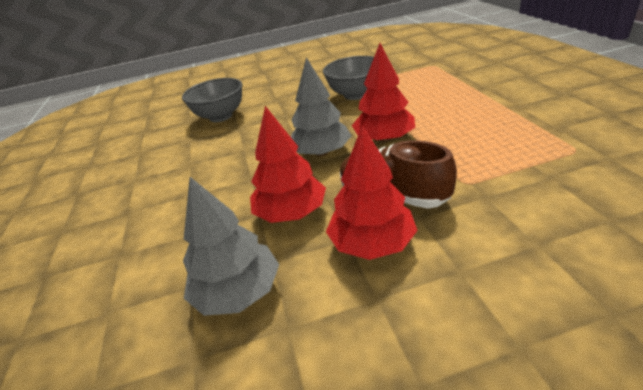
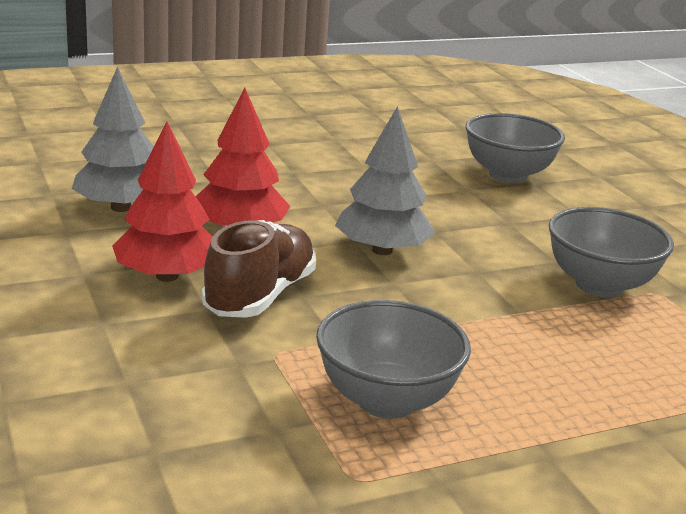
camera: 75 degrees right, 10 degrees down
red tree [352,43,415,143] -> none
none -> grey bowl [316,300,471,419]

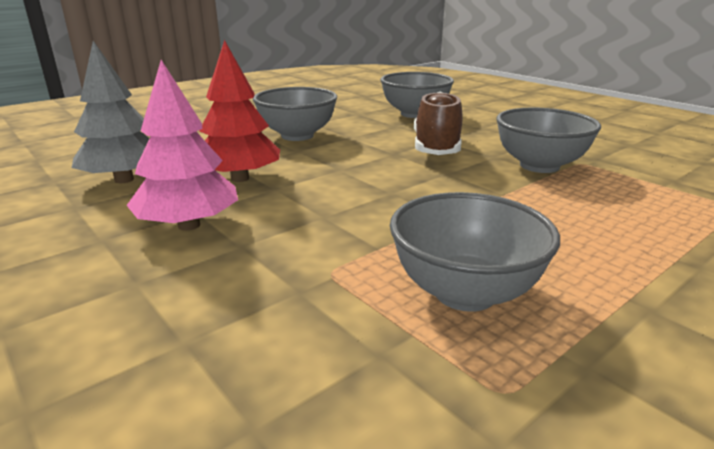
camera: 15 degrees left, 0 degrees up
red tree [112,121,213,282] -> pink tree [127,60,238,231]
brown shoe [202,220,316,318] -> brown shoe moved to [414,92,463,155]
grey tree [335,106,435,255] -> none
none -> grey bowl [253,87,337,141]

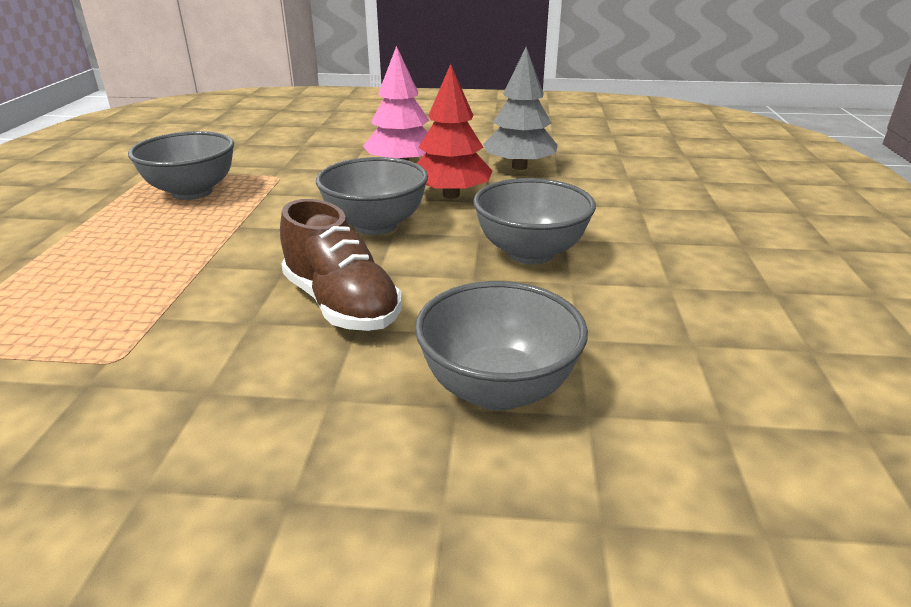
camera: 135 degrees right, 5 degrees up
grey bowl [496,108,601,173] -> grey bowl moved to [316,157,428,235]

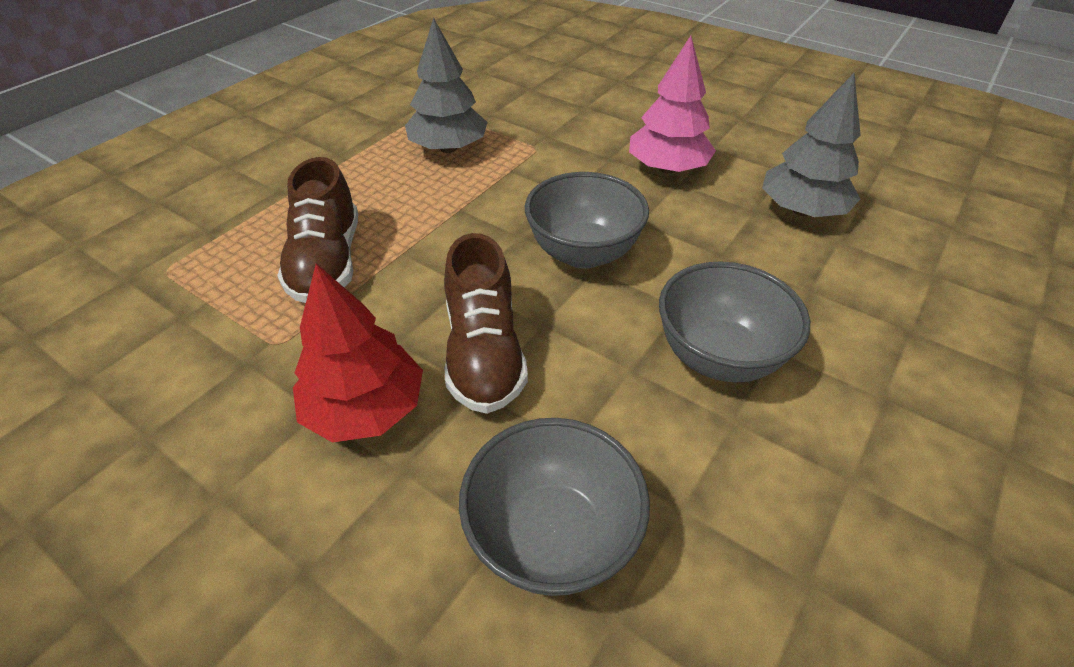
camera: 30 degrees right, 15 degrees up
grey bowl [128,131,234,200] -> grey tree [405,18,488,153]
red tree [416,64,492,199] -> red tree moved to [293,264,423,443]
none -> brown shoe [277,157,358,303]

